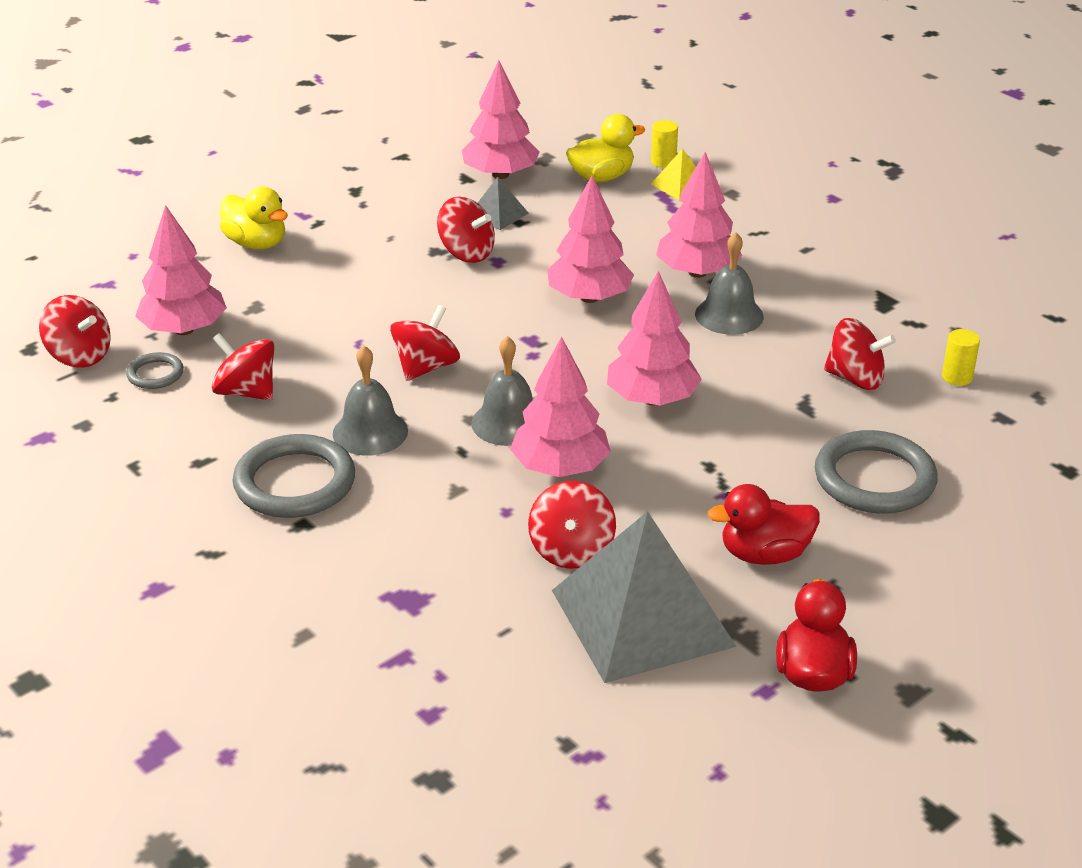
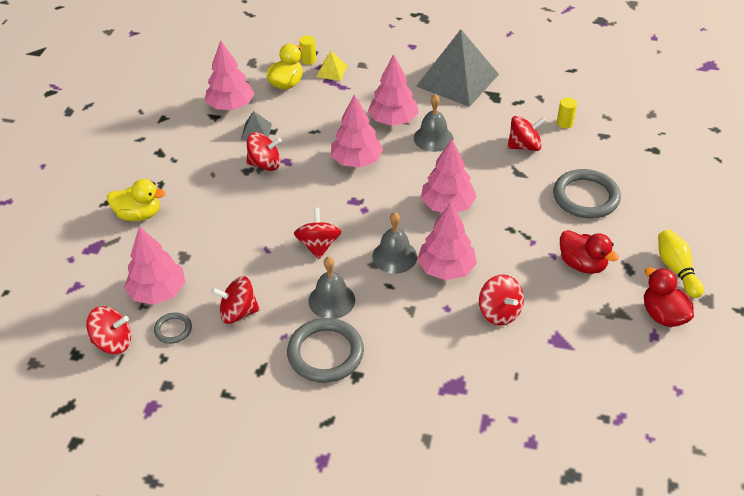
camera: 35 degrees left, 10 degrees up
grey pyramid [552,511,737,683] -> grey pyramid moved to [416,29,499,107]
red duck [707,484,820,565] -> red duck turned 90 degrees counterclockwise [560,230,619,274]
none -> yellow bowling pin [658,230,704,298]

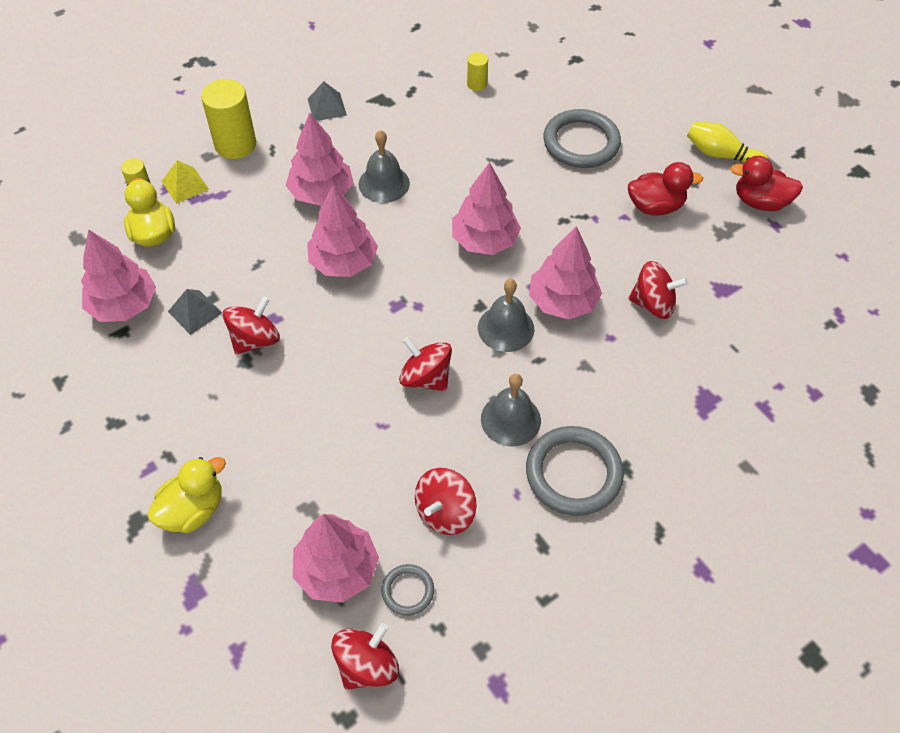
camera: 50 degrees left, 10 degrees up
grey pyramid [416,29,499,107] -> grey pyramid [308,81,347,121], size x0.42
red spinning top [507,116,546,151] -> none
none -> yellow cylinder [201,79,256,159]

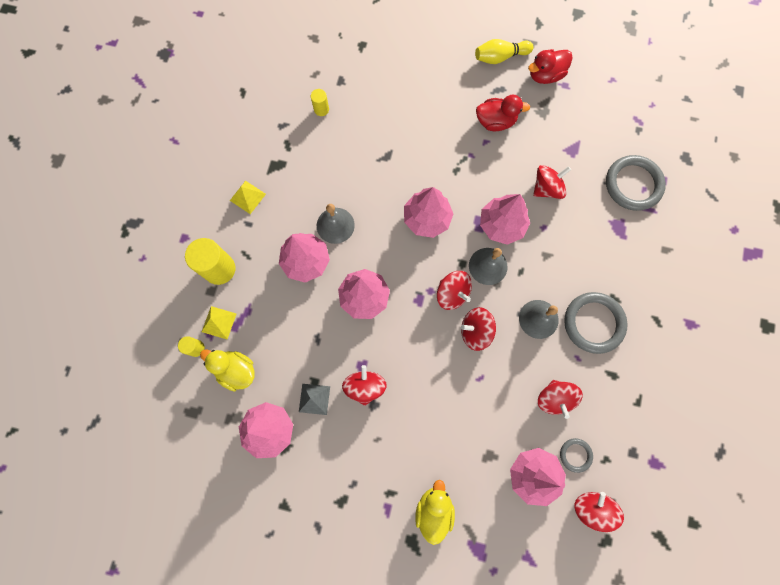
camera: 40 degrees left, 20 degrees up
grey pyramid [308,81,347,121] -> yellow pyramid [230,181,266,214]
grey ring [543,109,621,168] -> grey ring moved to [606,155,666,211]
red duck [628,162,703,216] -> red duck turned 45 degrees clockwise [476,95,530,131]
none -> red spinning top [437,271,472,310]

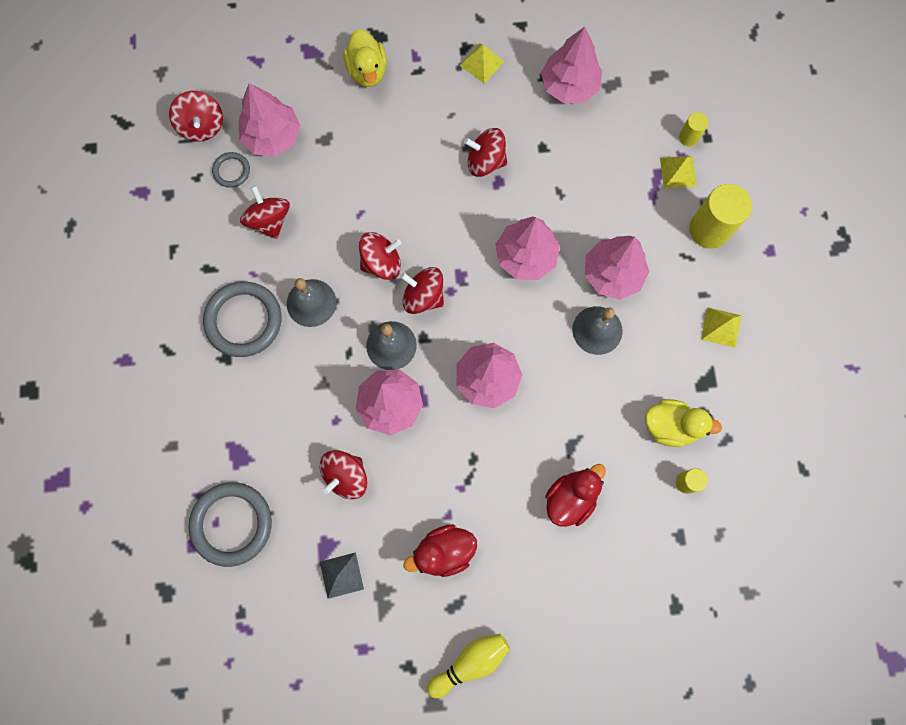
camera: 160 degrees right, 0 degrees up
yellow duck [200,349,255,391] -> yellow duck moved to [645,399,722,447]
grey pyramid [299,384,330,415] -> grey pyramid moved to [320,552,364,599]
red spinning top [342,365,387,406] -> red spinning top turned 120 degrees clockwise [464,128,507,177]
red duck [528,49,573,84] -> red duck moved to [545,464,606,527]
none -> yellow pyramid [460,43,505,84]

